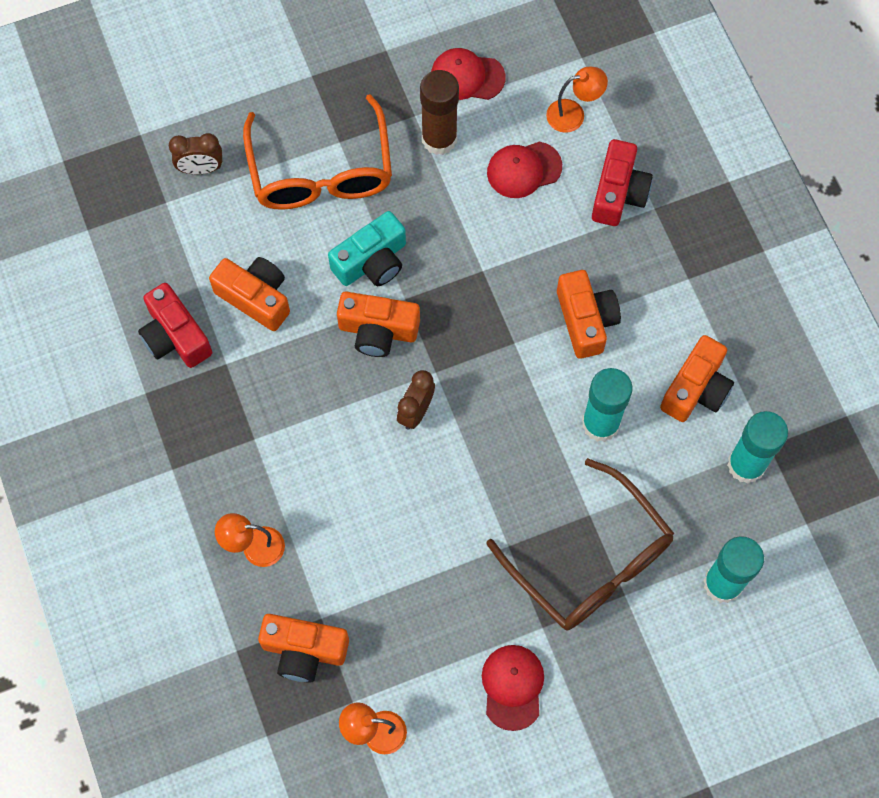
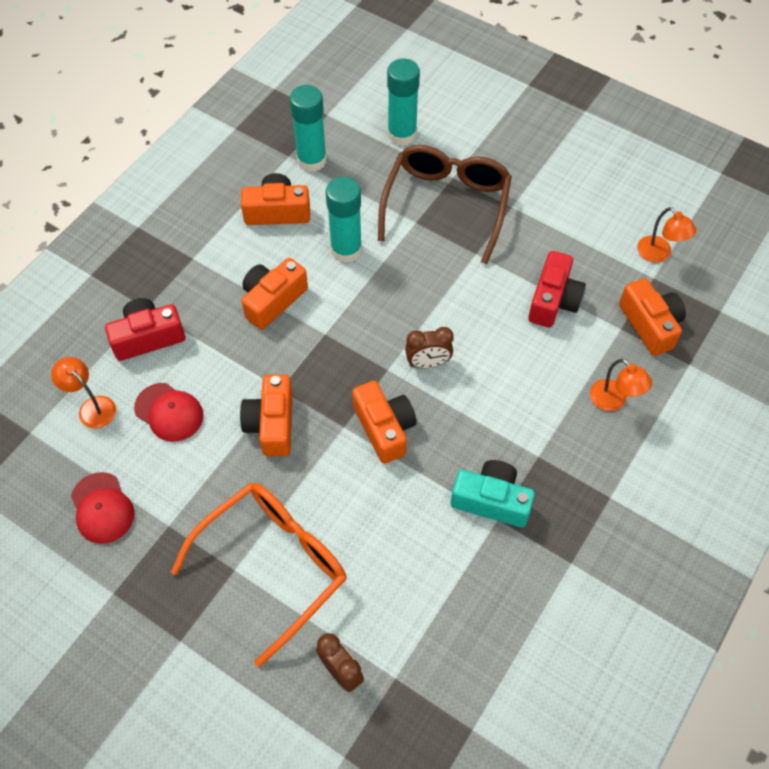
camera: 125 degrees left, 10 degrees down
red camera [138,283,212,368] -> red camera moved to [528,251,586,328]
orange camera [209,257,290,331] -> orange camera moved to [240,375,293,456]
turquoise camera [328,211,406,286] -> turquoise camera moved to [451,460,535,527]
brown glue stick [420,70,459,155] -> none
red cap [482,645,544,731] -> none

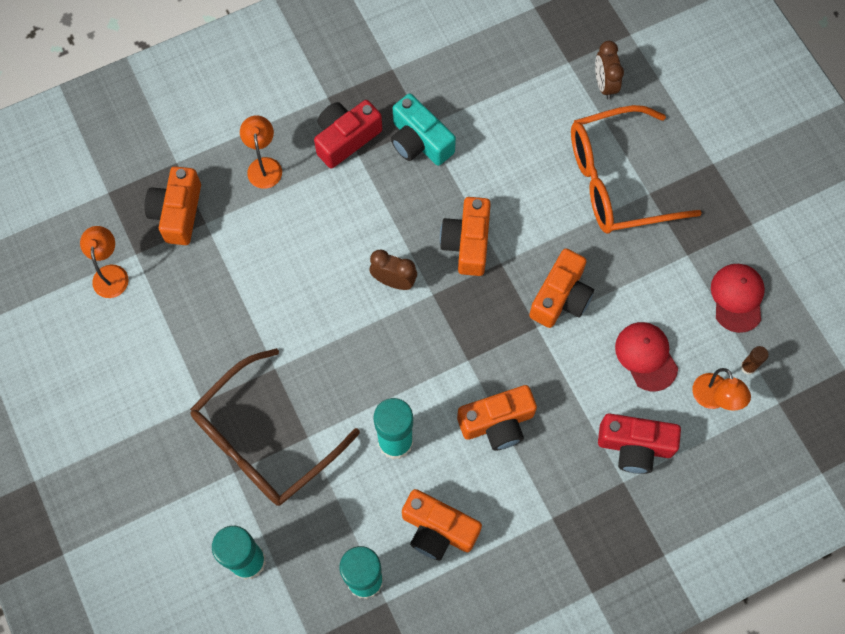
camera: 150 degrees left, 10 degrees up
red camera [528,251,586,328] -> red camera moved to [314,100,382,169]
none -> brown glue stick [741,346,769,375]

